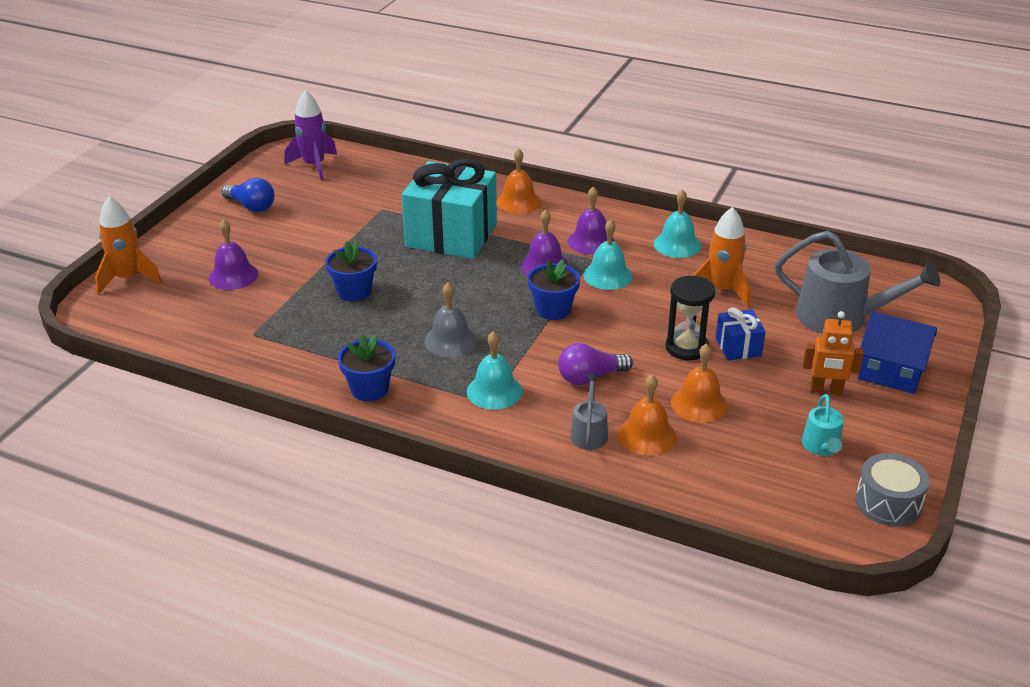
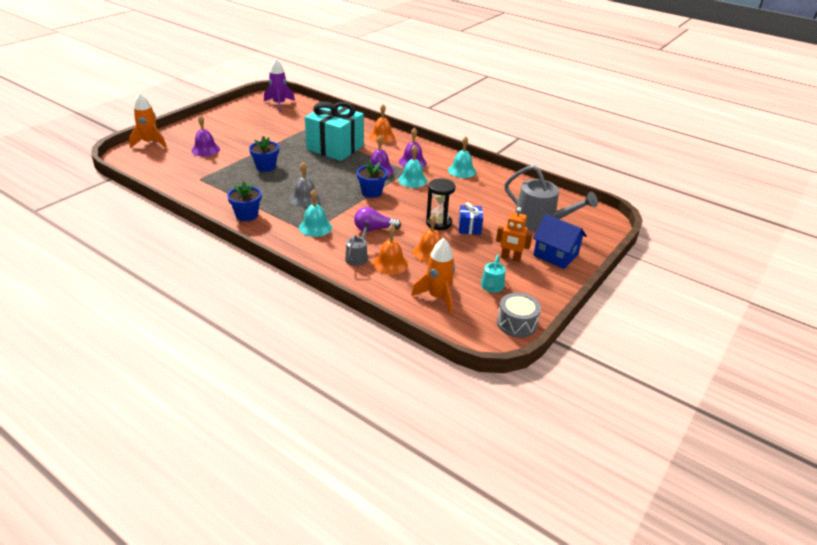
camera: 10 degrees right, 0 degrees up
blue light bulb [222,178,275,212] -> none
orange rocket [692,207,750,307] -> orange rocket moved to [411,238,455,314]

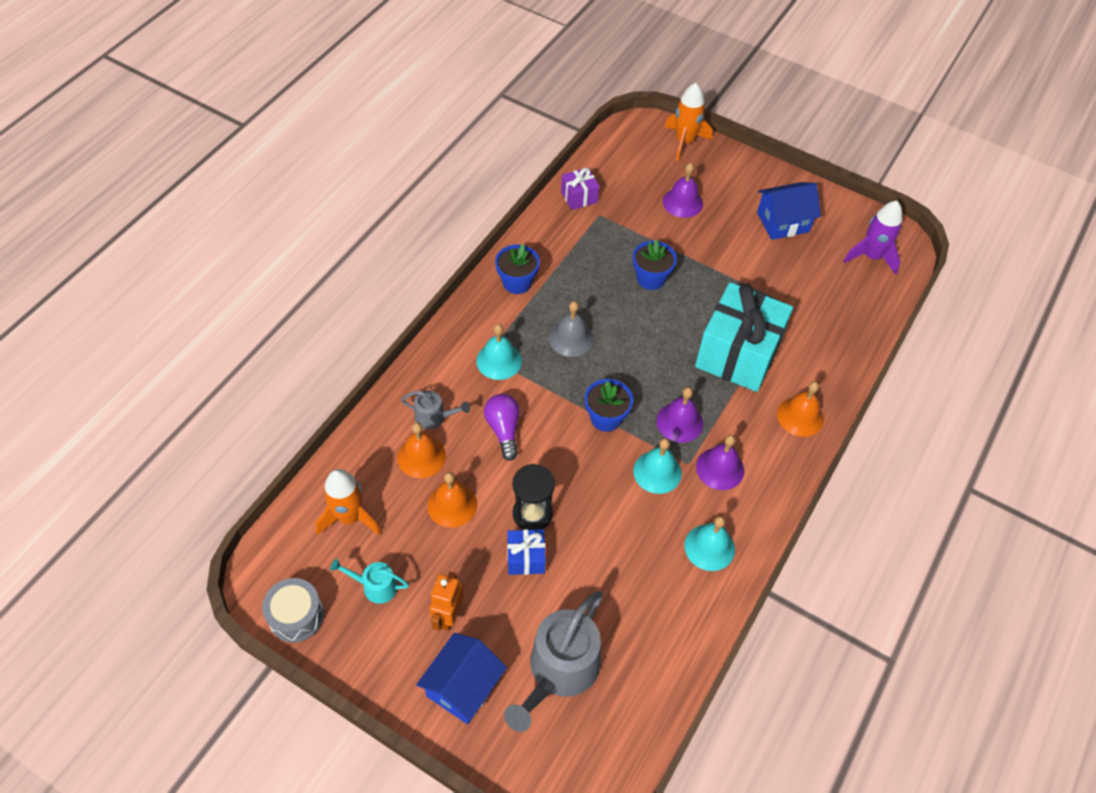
camera: 85 degrees right, 20 degrees up
none -> purple gift [561,167,599,210]
none -> blue house [757,182,821,240]

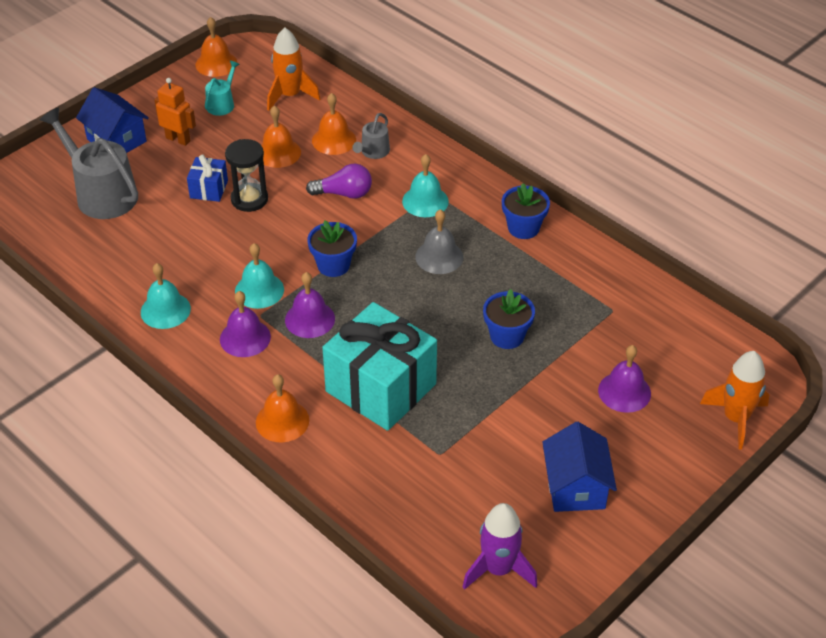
camera: 105 degrees right, 10 degrees down
grey drum [262,578,324,643] -> orange bell [195,17,237,77]
purple gift [561,167,599,210] -> none

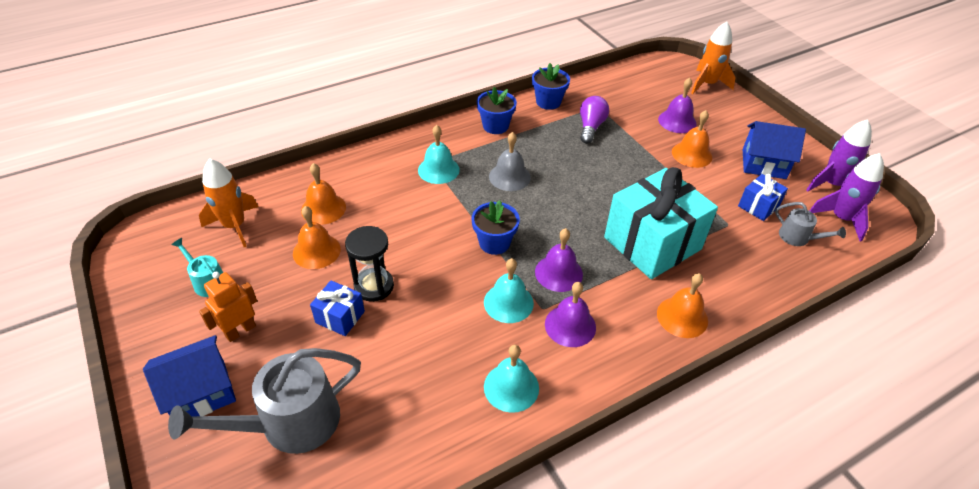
camera: 75 degrees left, 0 degrees up
orange bell [195,17,237,77] -> orange bell moved to [672,110,712,168]
purple light bulb [306,164,372,199] -> purple light bulb moved to [580,96,609,144]
grey watering can [352,113,390,159] -> grey watering can moved to [775,202,846,246]
blue flower pot [483,289,535,349] -> blue flower pot moved to [532,63,570,110]
none -> blue gift [738,174,788,221]
none -> purple rocket [806,119,872,191]

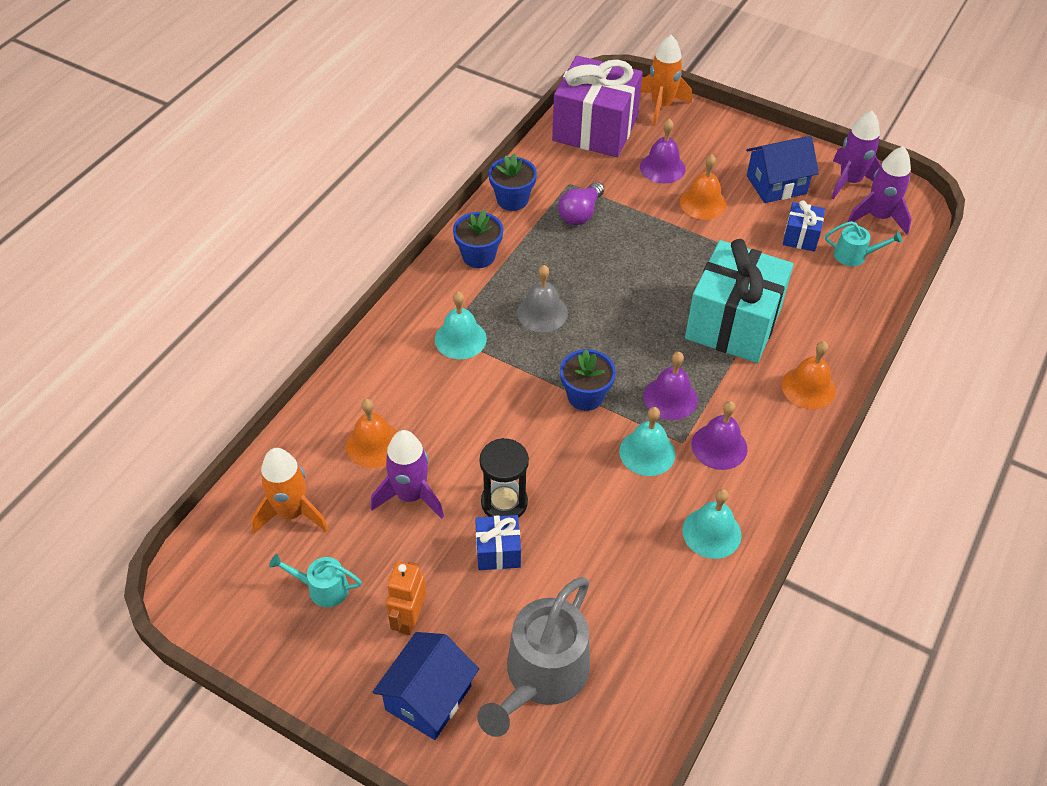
camera: 30 degrees left, 5 degrees up
orange bell [293,206,341,269] -> purple rocket [371,430,444,519]
purple light bulb [580,96,609,144] -> purple light bulb turned 135 degrees counterclockwise [558,182,604,225]
grey watering can [775,202,846,246] -> turquoise watering can [825,221,902,267]
none -> purple gift [552,56,643,157]

